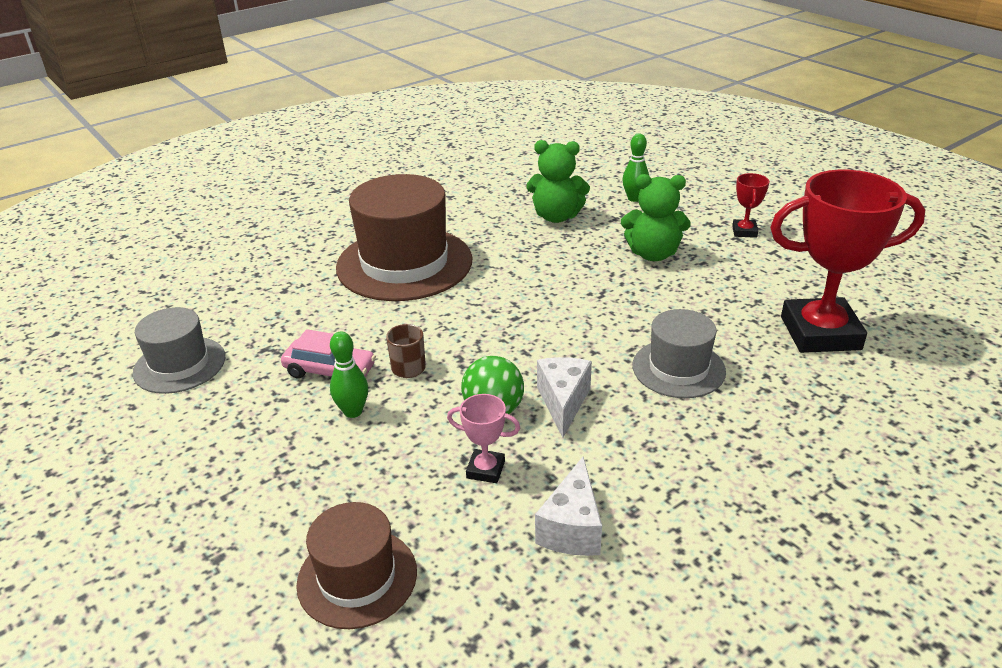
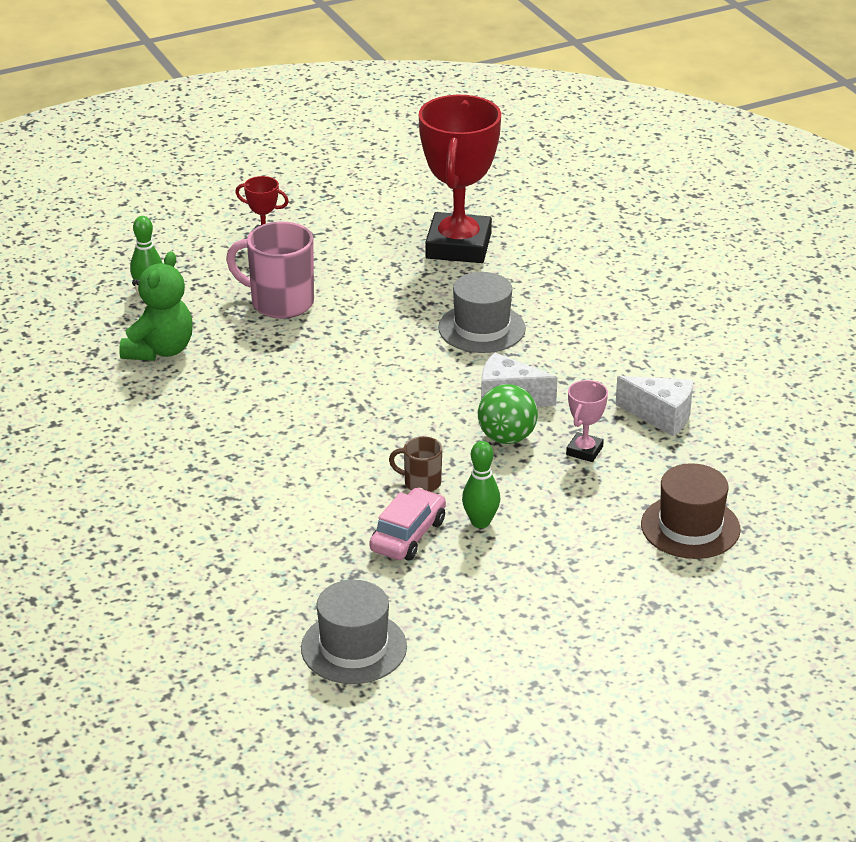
camera: 80 degrees left, 0 degrees up
brown hat [336,174,472,301] -> none
green teddy bear [621,174,690,261] -> pink mug [226,222,314,319]

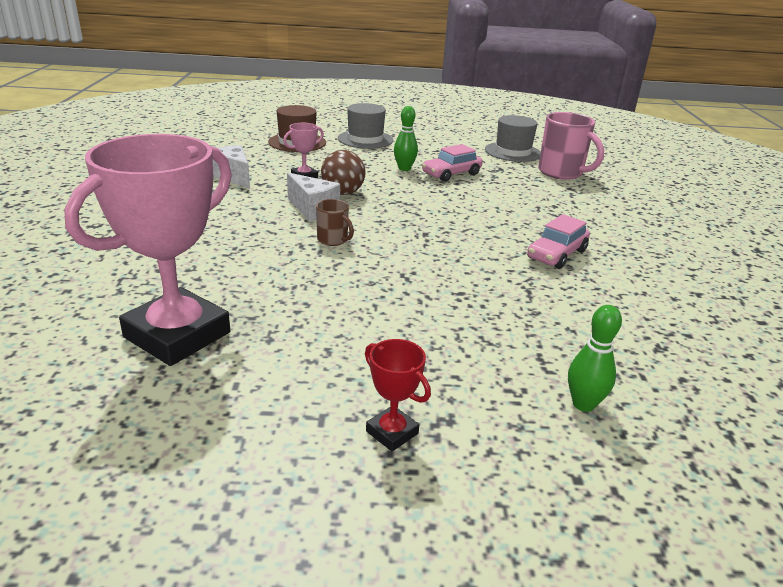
camera: 155 degrees left, 5 degrees down
green teddy bear [119,251,193,361] -> none
pink mug [226,222,314,319] -> pink mug moved to [538,112,604,180]
brown mug [389,436,442,492] -> brown mug moved to [316,199,354,246]
red trophy [419,95,501,263] -> pink trophy [64,134,232,366]
grey hat [438,272,526,353] -> grey hat moved to [338,103,393,149]
green ball [478,384,538,444] -> brown ball [321,150,365,195]
none -> pink car [527,214,590,269]

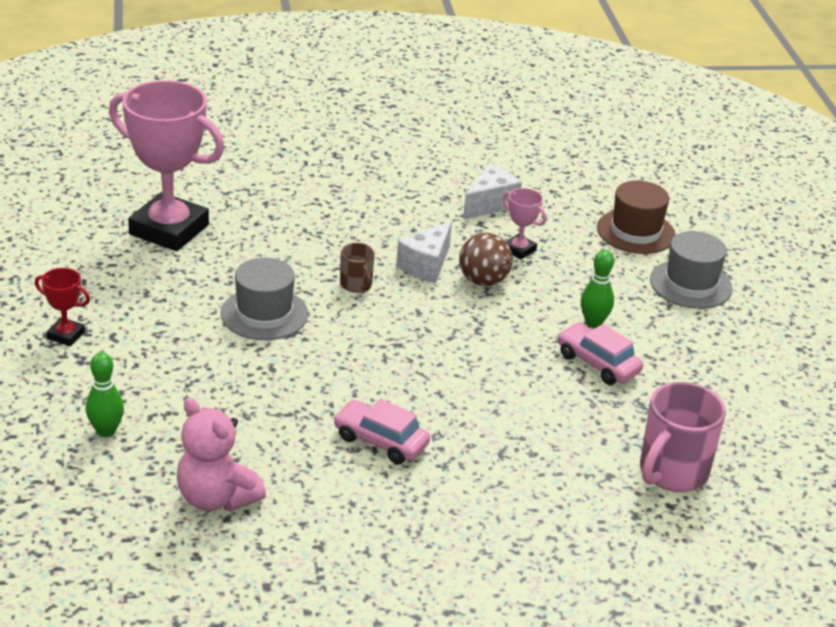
camera: 80 degrees right, 5 degrees up
brown mug [316,199,354,246] -> brown mug turned 60 degrees counterclockwise [340,243,375,293]
red trophy [365,339,431,451] -> red trophy turned 75 degrees clockwise [35,268,90,346]
grey hat [485,115,541,162] -> grey hat moved to [221,258,308,340]
none -> pink teddy bear [177,398,266,511]

